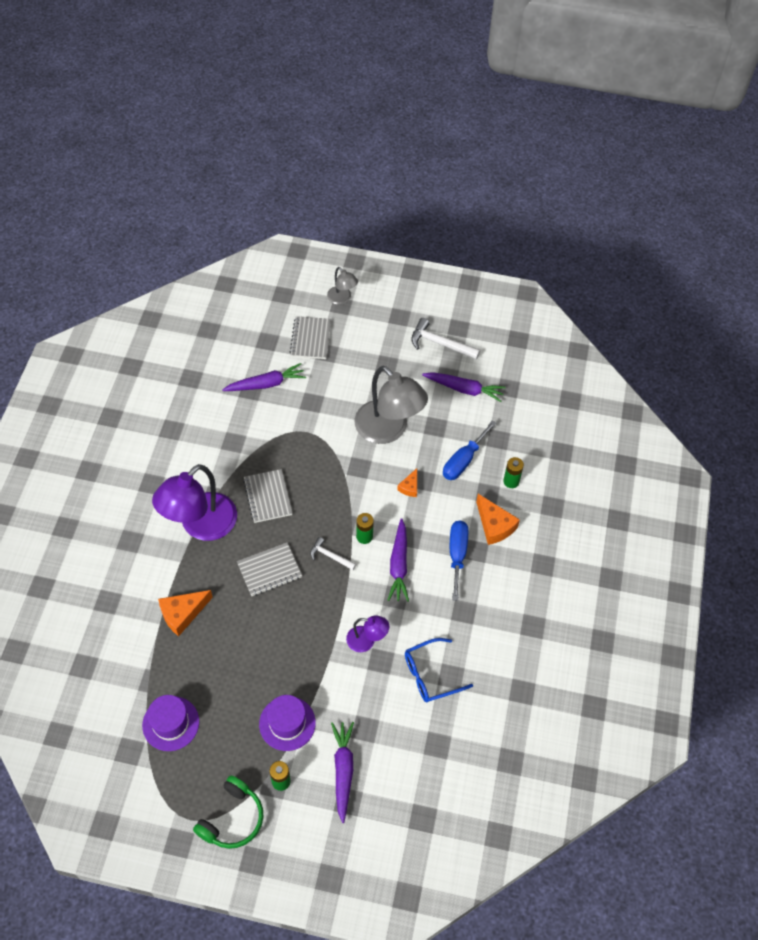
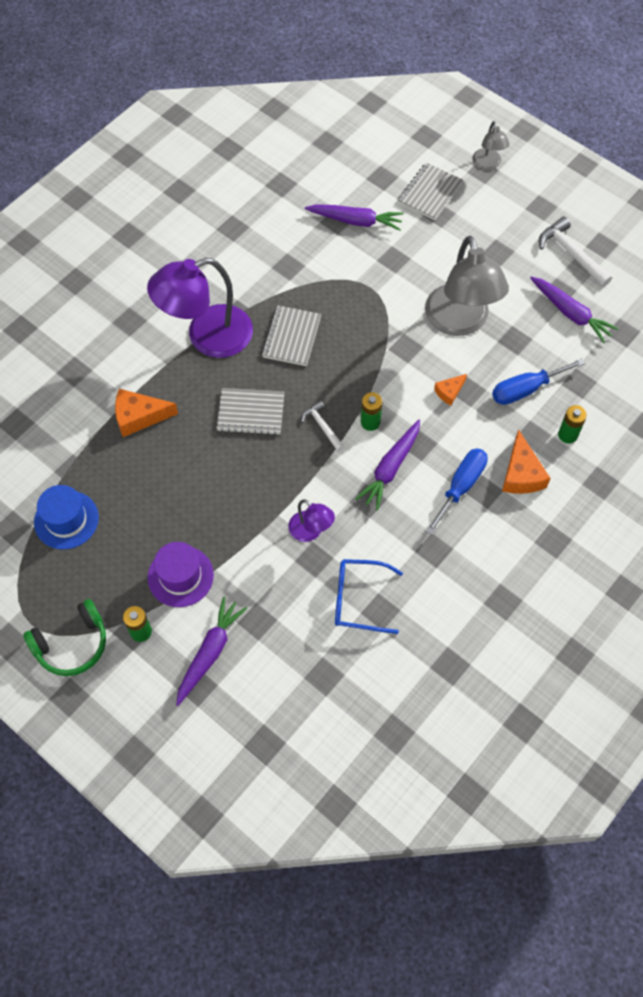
camera: 30 degrees right, 5 degrees up
purple hat [142,695,199,751] -> blue hat [34,485,99,549]

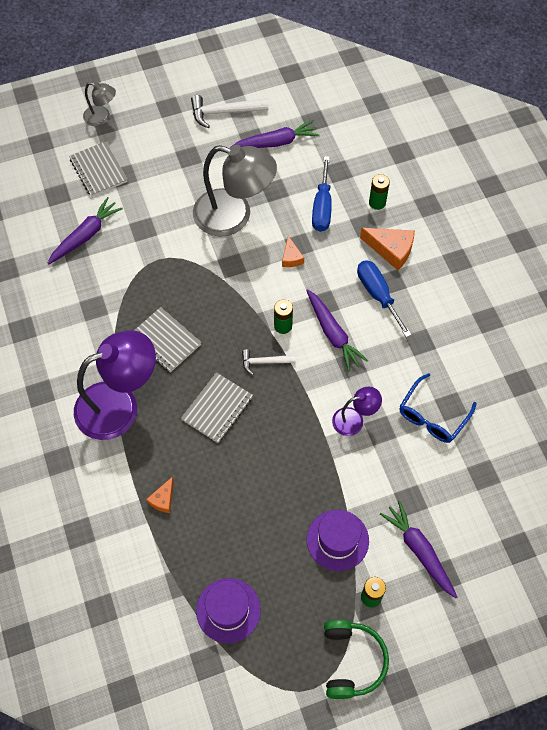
camera: 60 degrees left, 0 degrees up
blue hat [34,485,99,549] -> purple hat [196,578,261,643]
orange cheese [115,389,178,437] -> orange cheese [146,476,174,513], size x0.58
purple lamp [147,258,253,358] -> purple lamp turned 120 degrees counterclockwise [74,330,156,440]

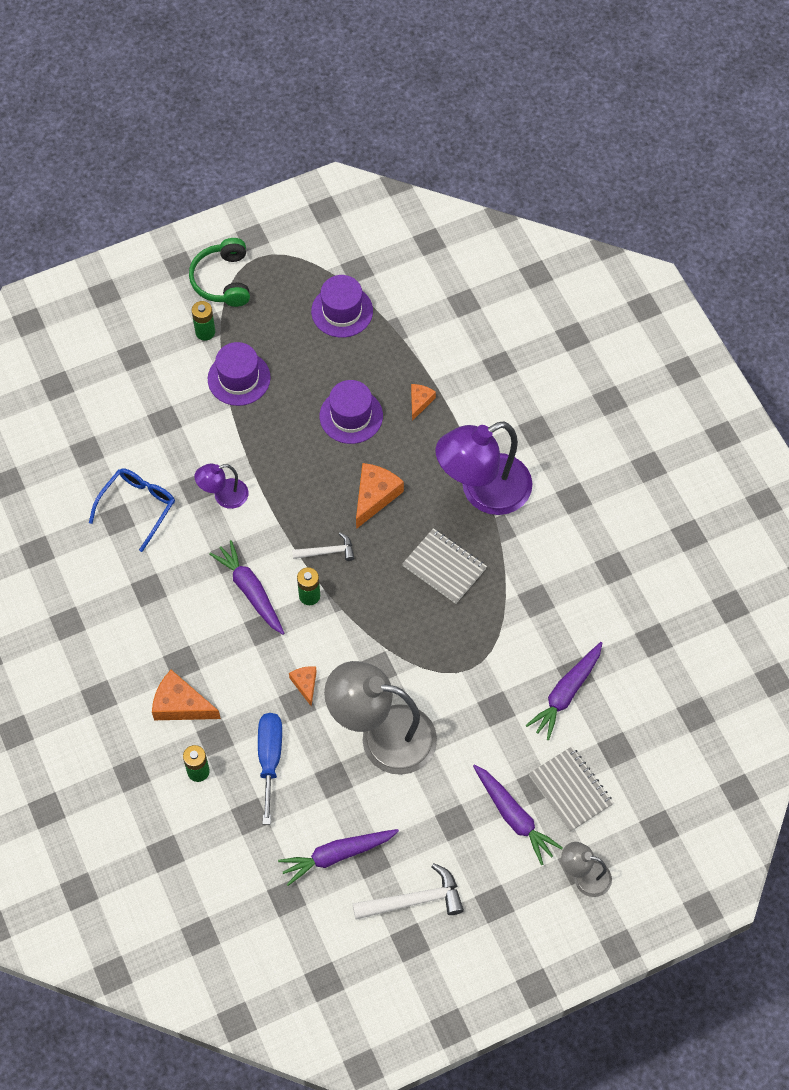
camera: 175 degrees right, 0 degrees up
grey notebook [181,372,253,443] -> orange cheese [356,463,404,529]
blue screwdriver [357,260,412,337] -> none
purple carrot [380,500,457,598] -> purple carrot moved to [473,764,563,865]
none -> purple hat [320,380,383,444]

